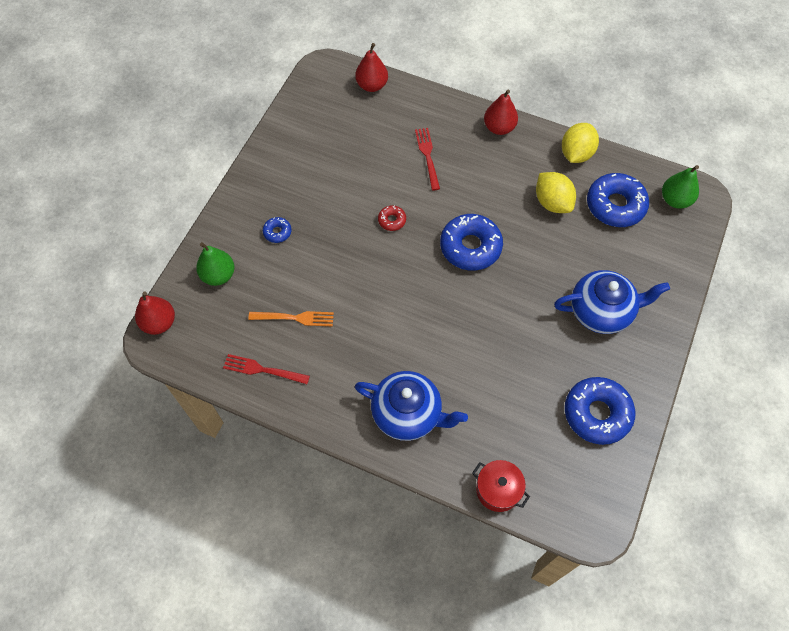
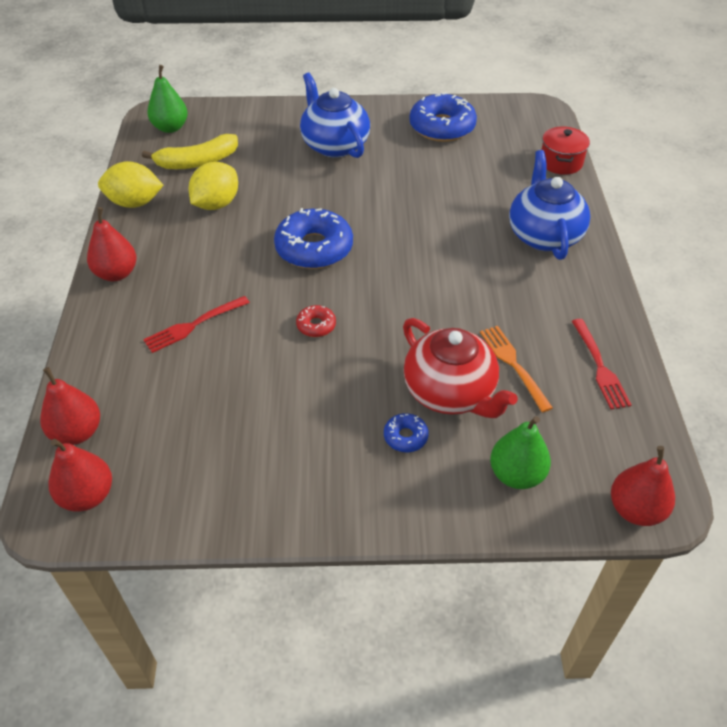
camera: 115 degrees left, 15 degrees down
blue donut [587,173,649,227] -> yellow banana [142,134,238,169]
none -> red pear [48,439,112,511]
none -> red teapot [403,318,518,418]

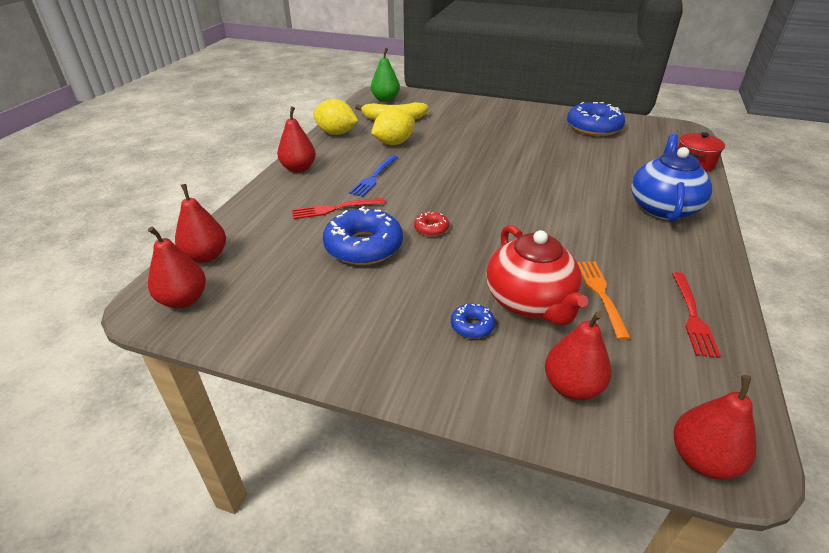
camera: 20 degrees right, 10 degrees down
blue donut [274,208,353,269] -> blue donut moved to [323,206,403,265]
blue teapot [300,72,370,158] -> none
green pear [490,416,551,489] -> red pear [545,311,611,400]
none -> blue fork [349,155,398,197]

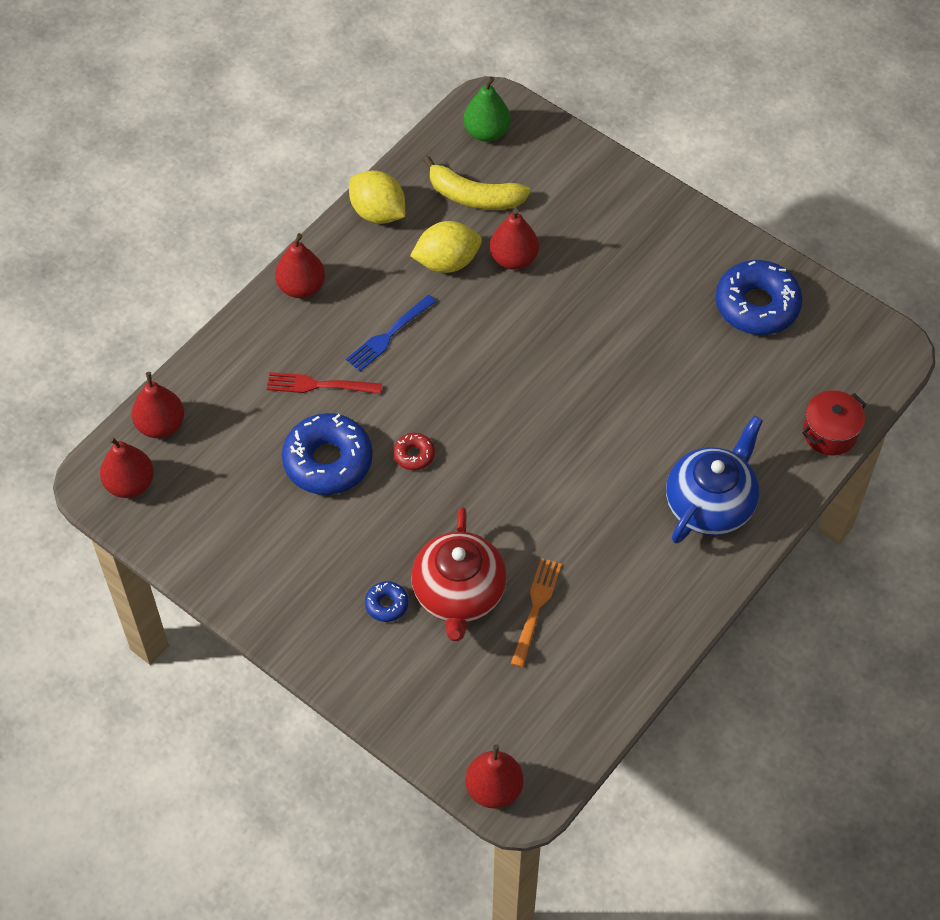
camera: 20 degrees right, 20 degrees up
red pear [545,311,611,400] -> red pear moved to [490,209,539,270]
red fork [672,272,721,358] -> none

